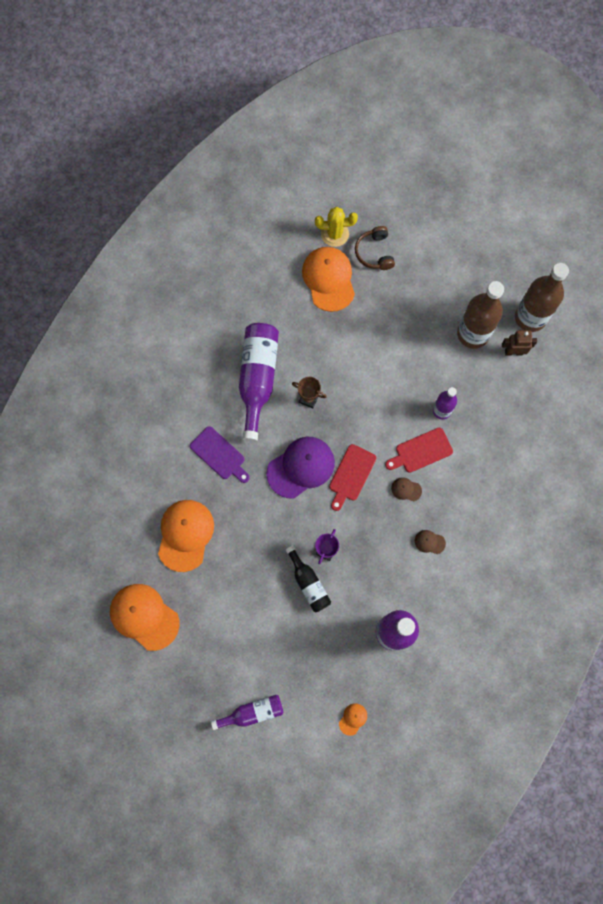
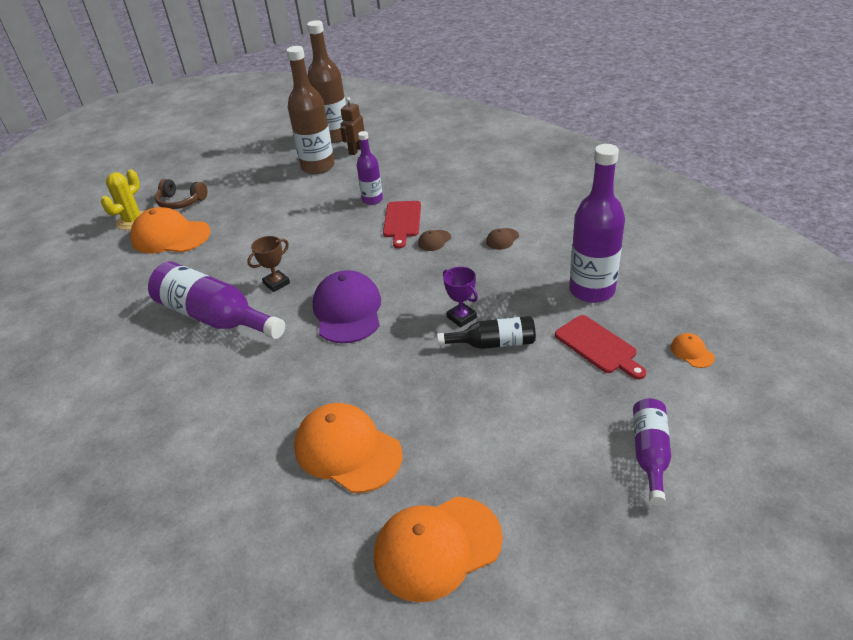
camera: 60 degrees left, 35 degrees down
purple cutting board [190,426,250,483] -> none
red cutting board [329,444,376,511] -> red cutting board moved to [555,315,647,380]

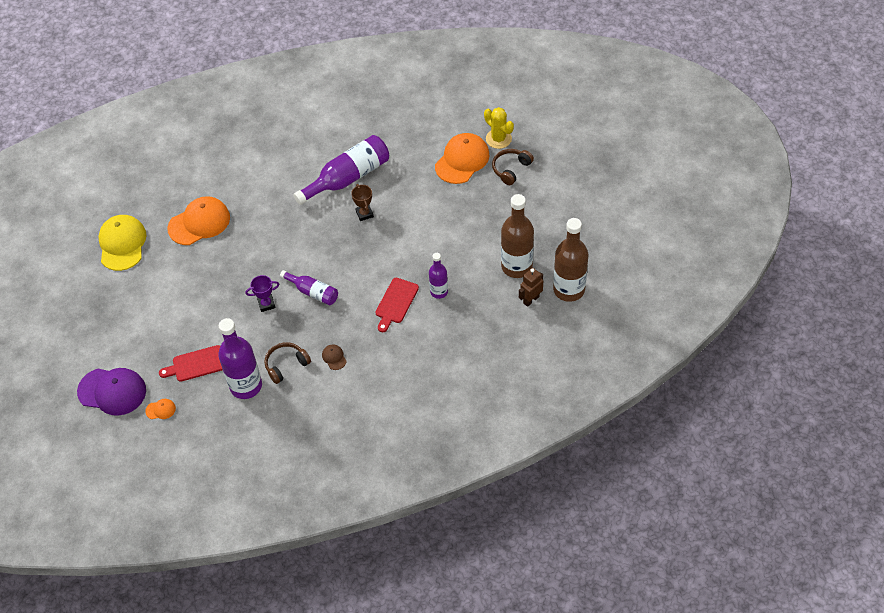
camera: 110 degrees right, 15 degrees up
purple cap [313,270,381,343] -> purple cap moved to [77,368,146,416]
brown robot [340,97,365,155] -> brown robot turned 90 degrees counterclockwise [519,268,543,307]
orange cap [374,497,503,602] -> yellow cap [98,215,147,271]
red cutting board [383,201,421,249] -> red cutting board turned 90 degrees counterclockwise [376,278,419,332]
brown cap [418,230,451,251] -> none
black bottle [437,316,536,349] -> none
purple bottle [633,398,671,506] -> purple bottle moved to [280,270,338,305]
none -> brown headphones [264,342,311,384]

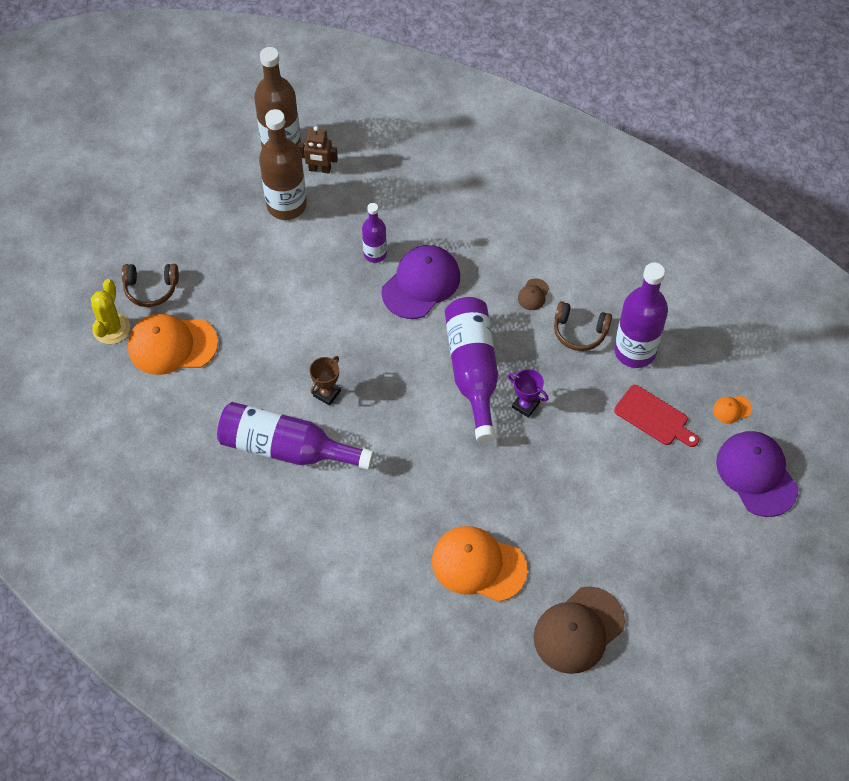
camera: 130 degrees left, 5 degrees up
yellow cap [98,215,147,271] -> brown cap [533,586,625,674]
orange cap [145,399,176,419] -> orange cap turned 60 degrees counterclockwise [713,396,752,424]
purple bottle [280,270,338,305] -> purple bottle [445,297,498,443], size x1.76
red cutting board [376,278,419,332] -> purple cap [381,245,460,319]

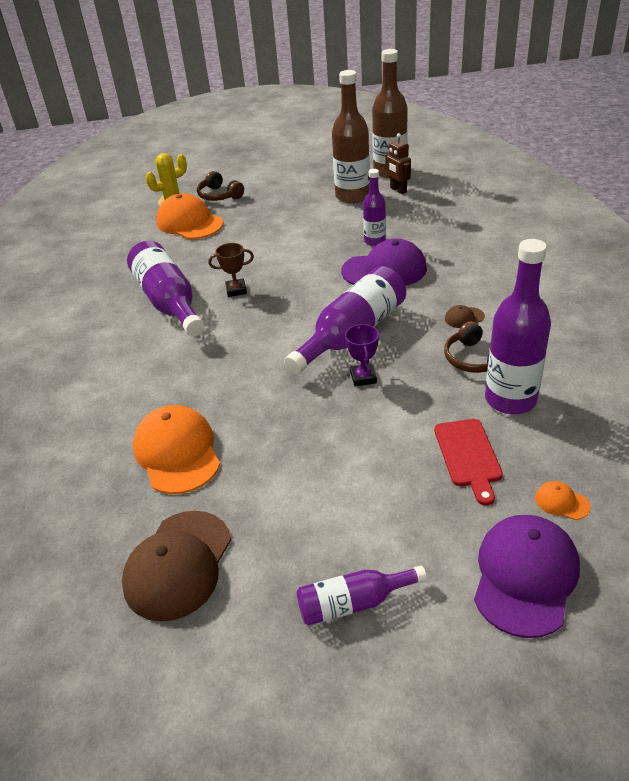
camera: 50 degrees right, 20 degrees down
brown cap [533,586,625,674] -> brown cap turned 75 degrees counterclockwise [122,511,231,621]
none -> purple bottle [296,565,427,626]

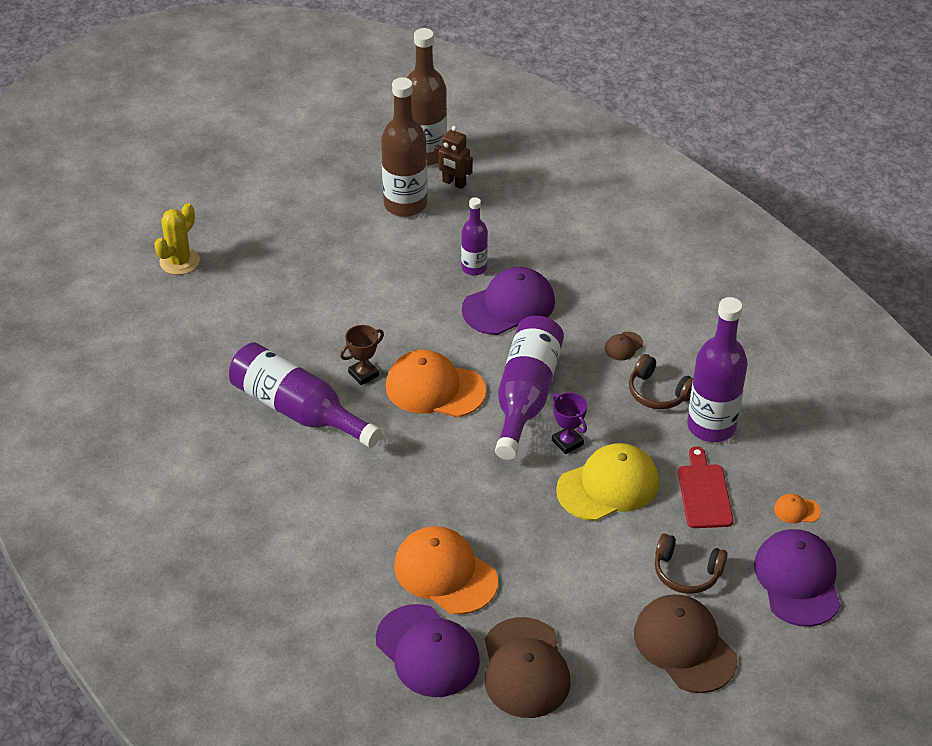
camera: 30 degrees left, 5 degrees up
orange cap [156,193,224,239] -> orange cap moved to [386,350,486,417]
brown headphones [197,171,244,201] -> brown headphones moved to [655,533,728,594]
purple bottle [296,565,427,626] -> brown cap [634,594,738,693]
red cutting board [434,419,503,505] -> red cutting board turned 150 degrees counterclockwise [678,446,733,528]
none -> purple cap [376,604,480,697]
none -> yellow cap [556,443,659,521]

